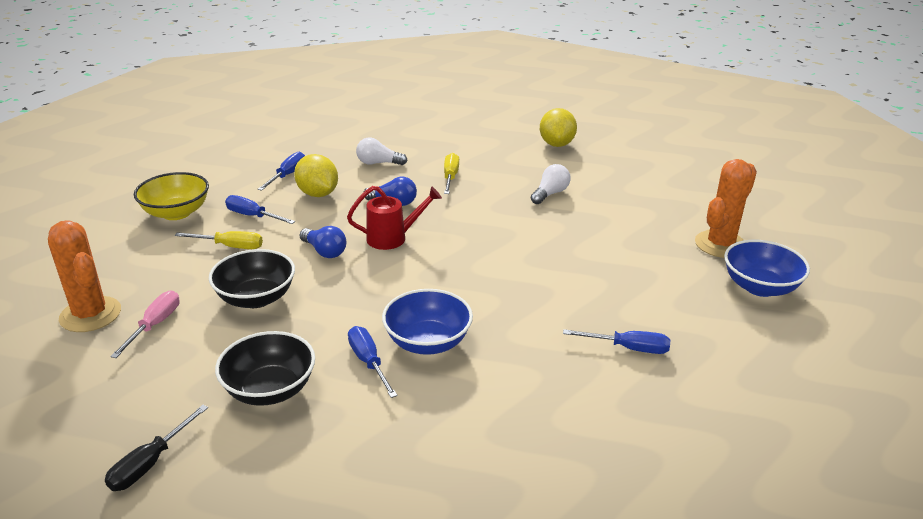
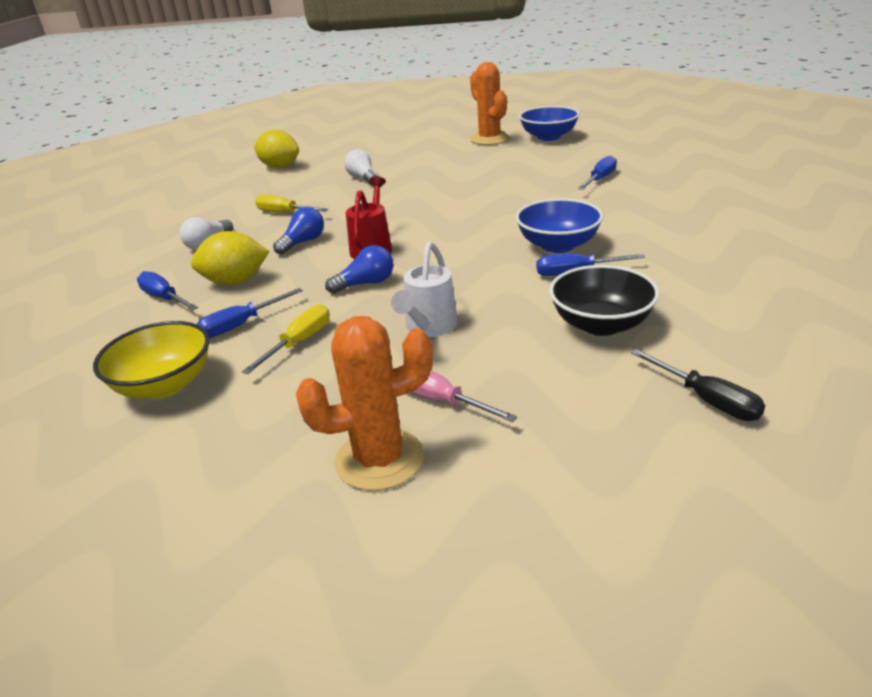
camera: 65 degrees left, 0 degrees up
black bowl [209,249,295,308] -> white watering can [391,242,458,337]

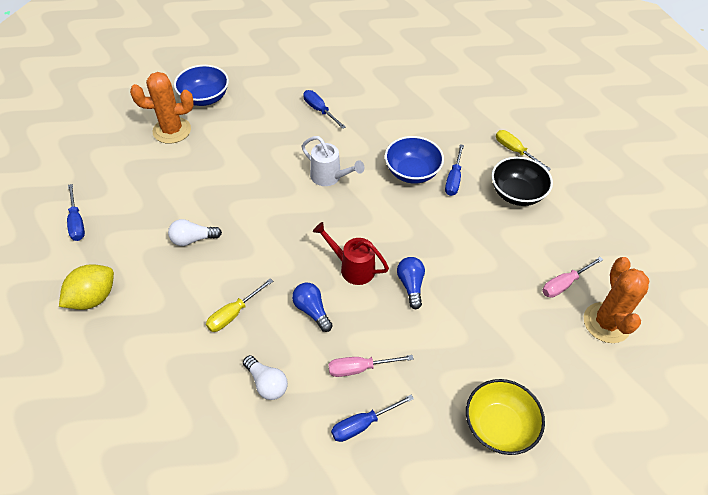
camera: 75 degrees left, 20 degrees up
yellow lemon [191,231,270,285] -> pink screwdriver [328,355,414,377]
blue screwdriver [197,288,303,338] -> blue screwdriver moved to [67,184,85,241]
yellow screwdriver [242,304,330,374] -> yellow screwdriver moved to [496,130,551,171]
white watering can [391,242,458,337] -> white watering can moved to [301,136,364,186]
black screwdriver [631,349,765,421] -> none

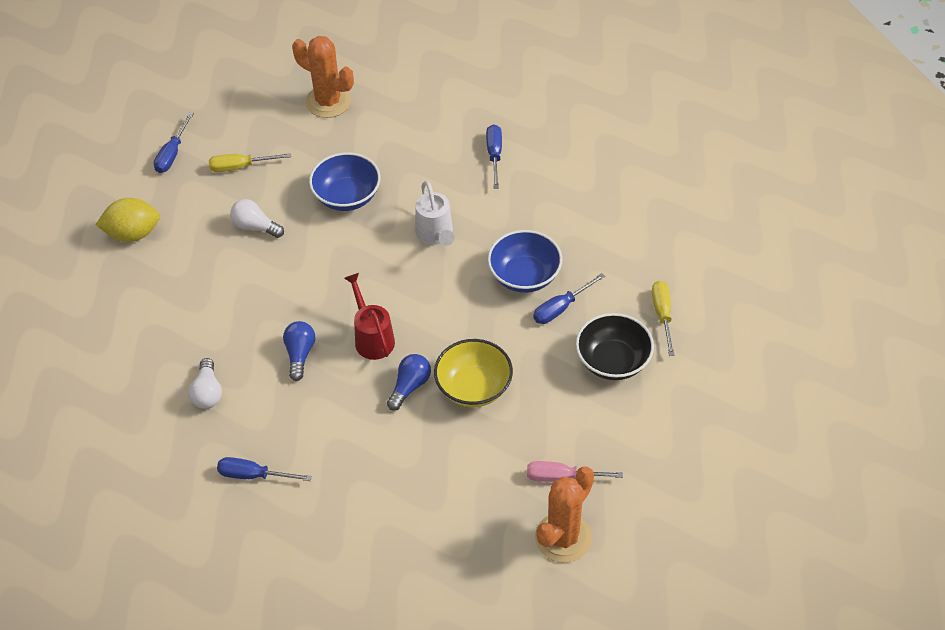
camera: 40 degrees right, 0 degrees up
blue bowl [174,65,229,106] -> blue bowl moved to [309,152,381,211]
yellow screwdriver [206,278,273,332] -> yellow screwdriver moved to [209,153,291,172]
pink screwdriver [328,355,414,377] -> none
yellow bowl [466,379,545,455] -> yellow bowl moved to [434,339,513,407]

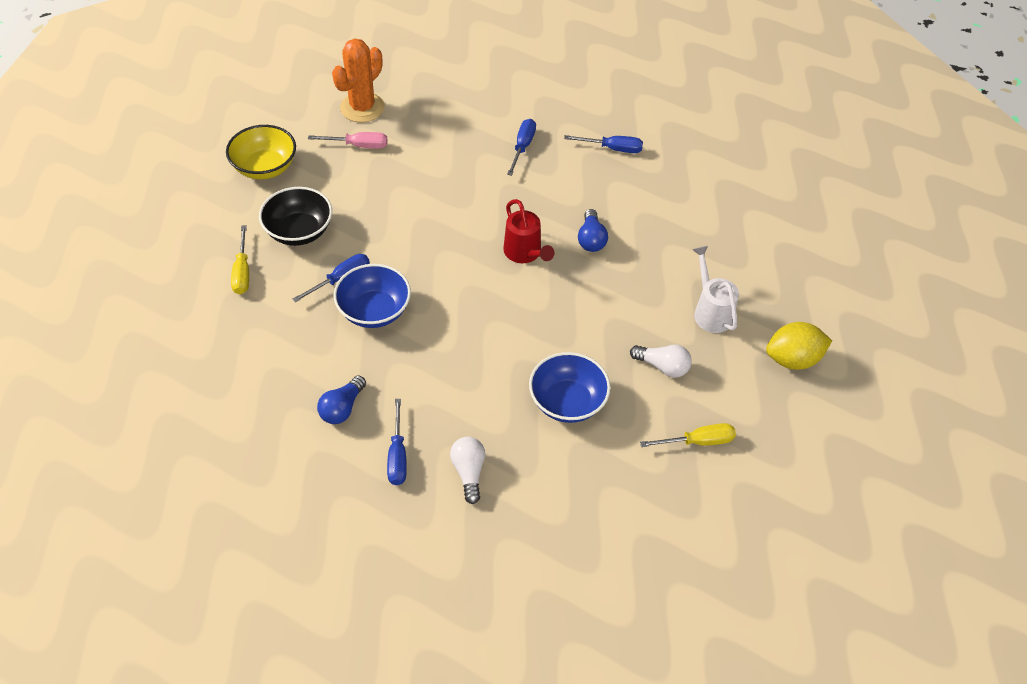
camera: 175 degrees right, 0 degrees up
blue screwdriver [154,112,194,173] -> blue screwdriver moved to [507,119,536,176]
white light bulb [189,358,222,409] -> white light bulb moved to [450,437,485,504]
orange cactus [292,36,354,118] -> none
blue light bulb [387,354,431,411] -> blue light bulb moved to [317,375,366,424]
white watering can [415,181,454,246] -> white watering can moved to [692,246,739,333]
yellow bowl [434,339,513,407] -> yellow bowl moved to [226,125,296,179]

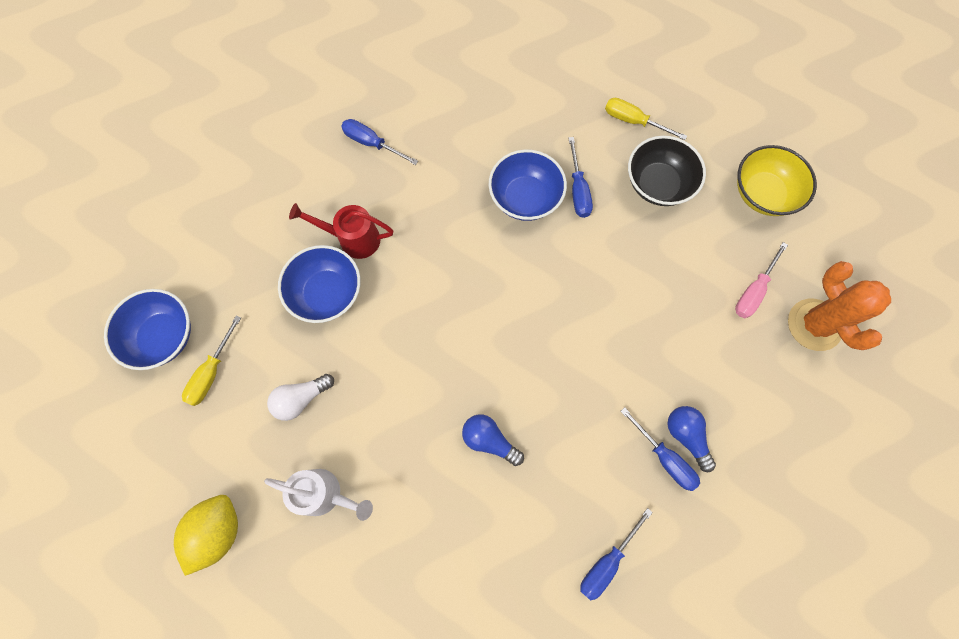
camera: 125 degrees right, 20 degrees up
blue light bulb [317,375,366,424] -> blue light bulb moved to [667,406,716,472]
white light bulb [450,437,485,504] -> none
red watering can [503,199,555,263] -> red watering can moved to [289,203,393,259]
none -> blue bowl [104,289,191,370]

